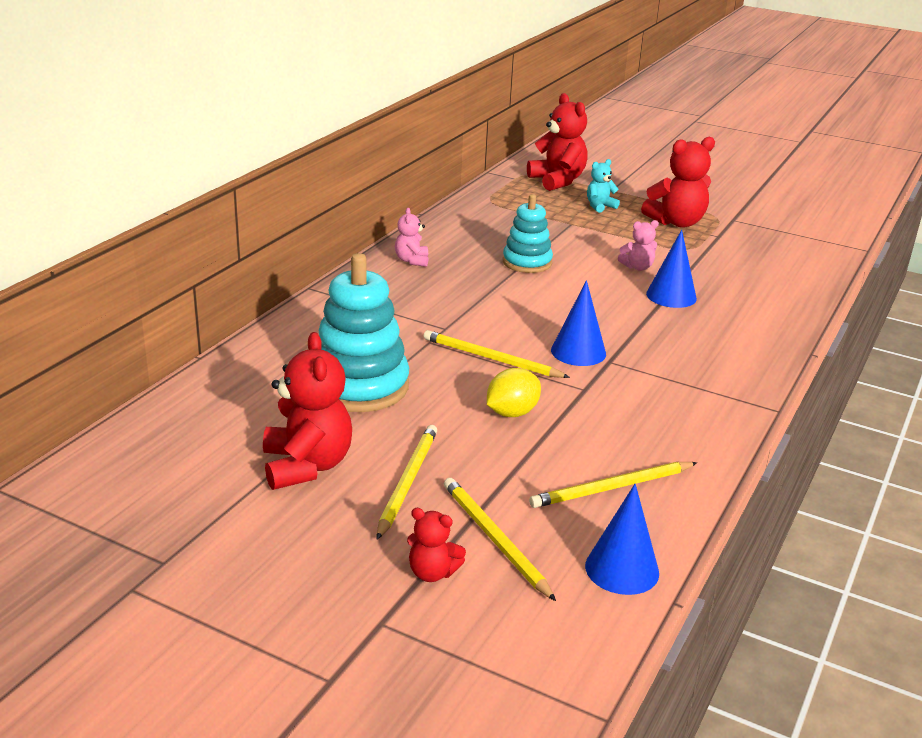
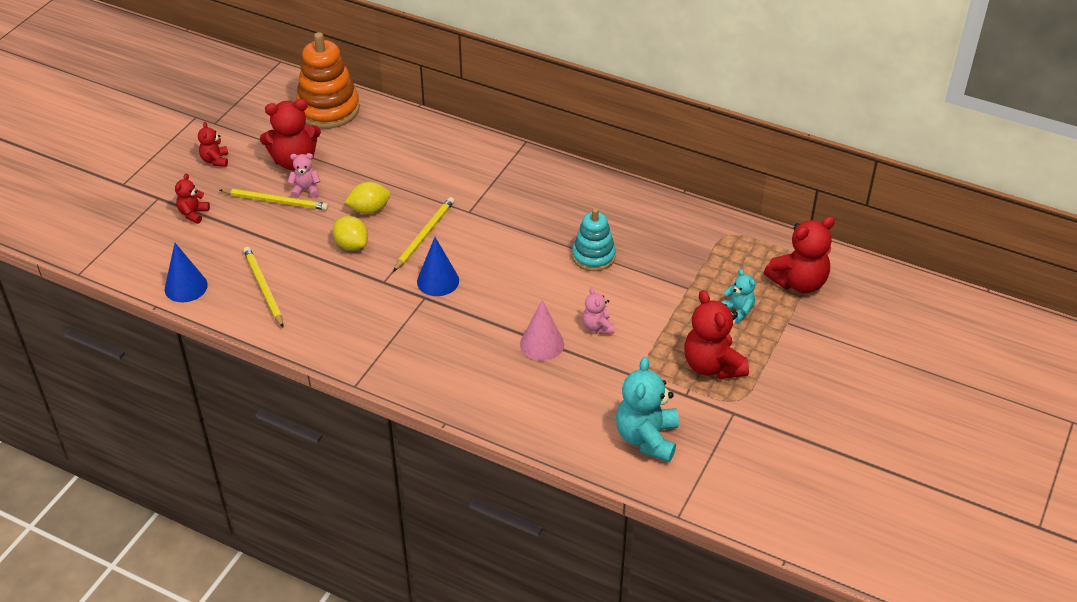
camera: 90 degrees right, 15 degrees up
turquoise stacking toy [319,253,409,412] -> none
pink teddy bear [395,208,428,267] -> pink teddy bear moved to [288,153,321,198]
yellow pencil [444,478,556,601] -> none
blue cone [646,230,697,308] -> pink cone [520,300,564,361]
none -> red teddy bear [198,122,228,167]
none -> orange stacking toy [296,32,360,129]
none -> yellow lemon [345,182,391,214]
none -> turquoise teddy bear [616,357,679,462]

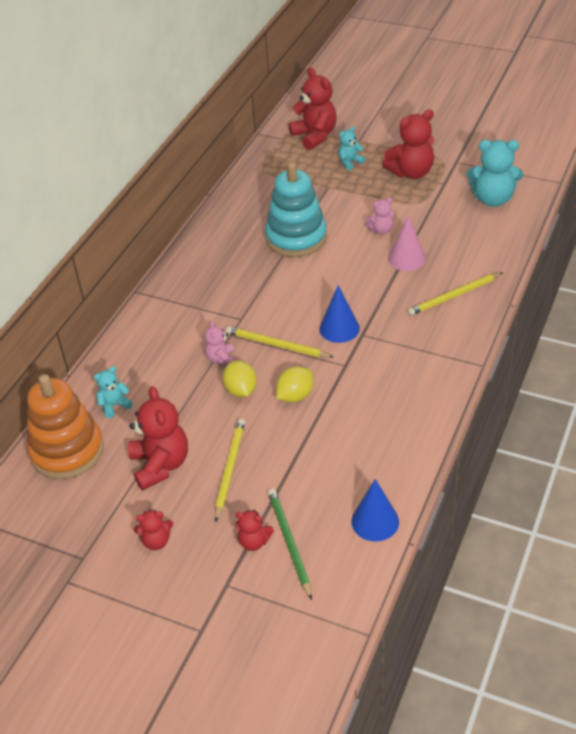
camera: 90 degrees left, 0 degrees up
yellow pencil [243,247,283,327] -> yellow pencil moved to [408,272,503,316]
pink teddy bear [288,153,321,198] -> pink teddy bear moved to [205,321,235,366]
turquoise stacking toy [572,208,616,271] -> turquoise stacking toy [265,162,327,257], size x1.61
none -> turquoise teddy bear [94,366,133,418]
none -> green pencil [268,489,312,600]

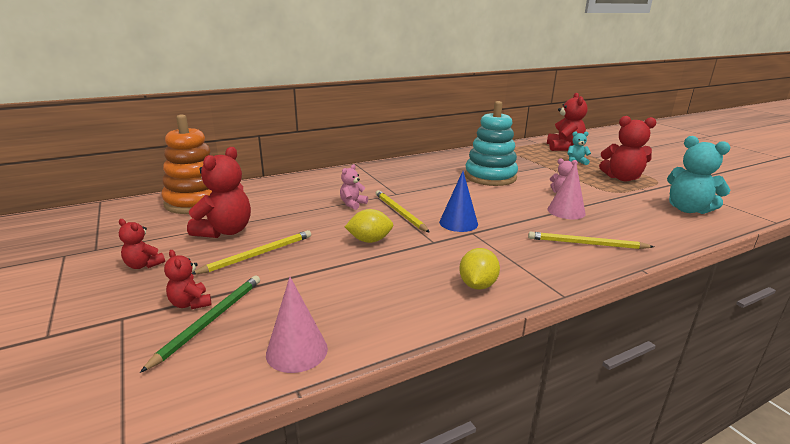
camera: 35 degrees right, 20 degrees down
turquoise teddy bear [94,366,133,418] -> none
yellow lemon [222,360,257,397] -> yellow lemon moved to [459,248,500,290]
blue cone [351,479,399,542] -> pink cone [266,277,328,373]

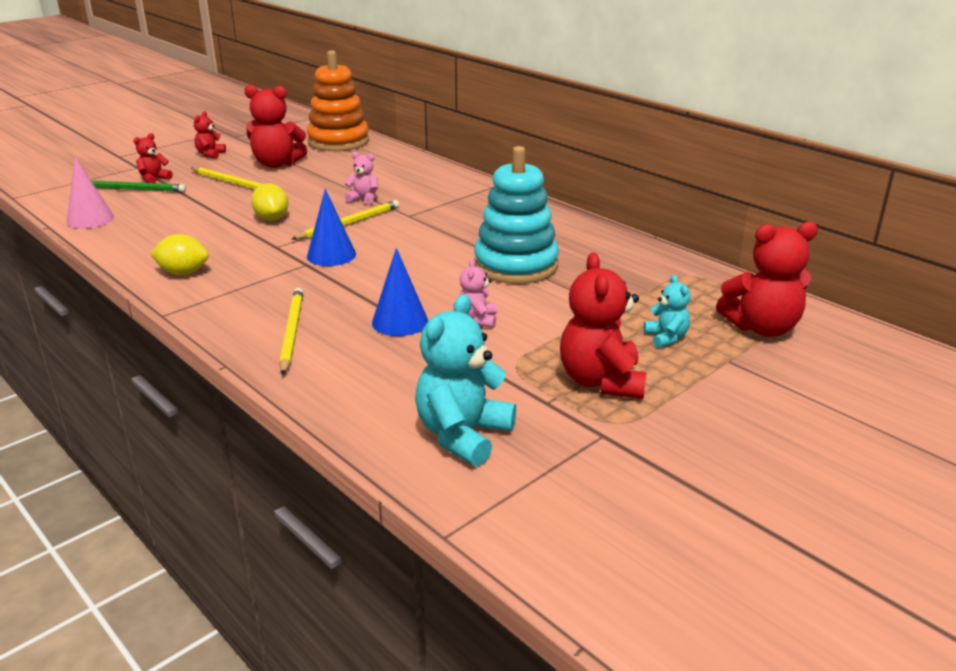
camera: 75 degrees right, 5 degrees up
pink cone [547,162,586,219] -> blue cone [372,248,428,336]

